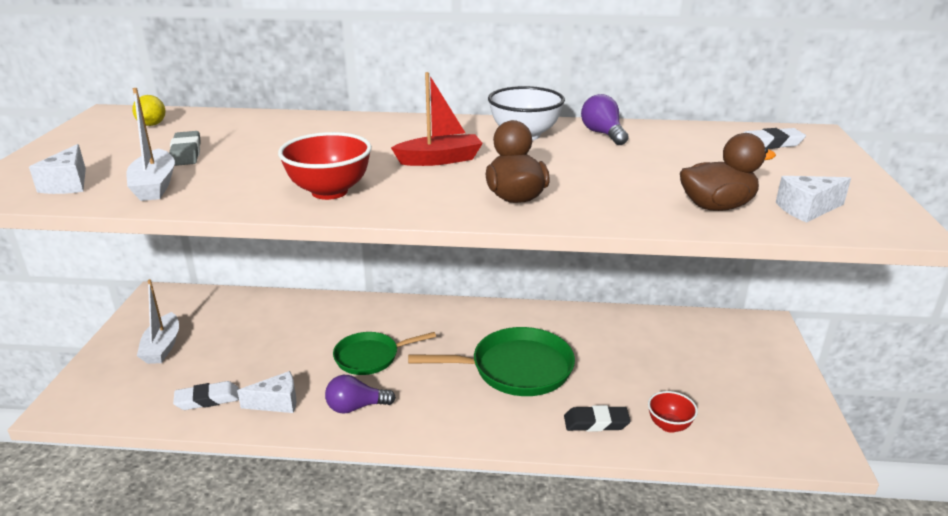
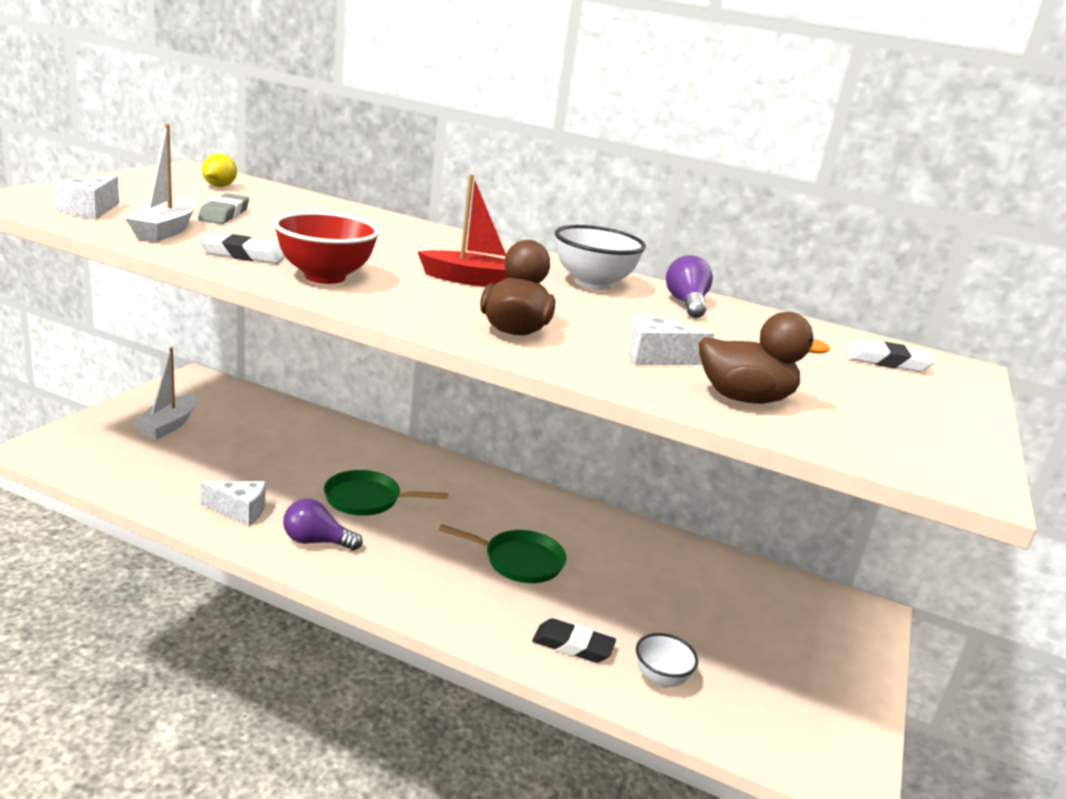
camera: 15 degrees right, 5 degrees down
white eraser [173,381,239,410] -> white eraser moved to [198,232,285,264]
green pan [408,327,575,396] -> green pan [439,524,566,583], size x0.65
red bowl [648,391,698,433] -> white bowl [636,633,698,688]
white cheese [776,176,851,223] -> white cheese moved to [628,313,714,365]

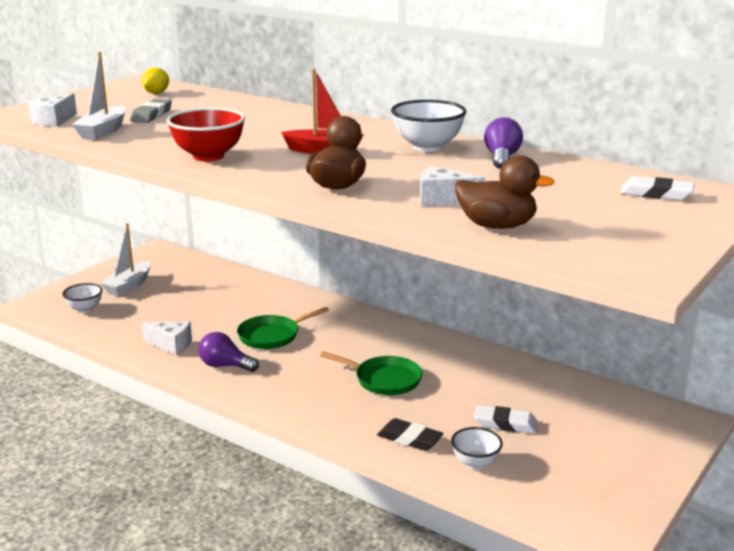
camera: 15 degrees right, 0 degrees up
white eraser [198,232,285,264] -> white eraser moved to [474,405,538,434]
green pan [324,470,448,516] -> green pan turned 45 degrees counterclockwise [237,307,329,349]
none -> white bowl [62,283,102,313]

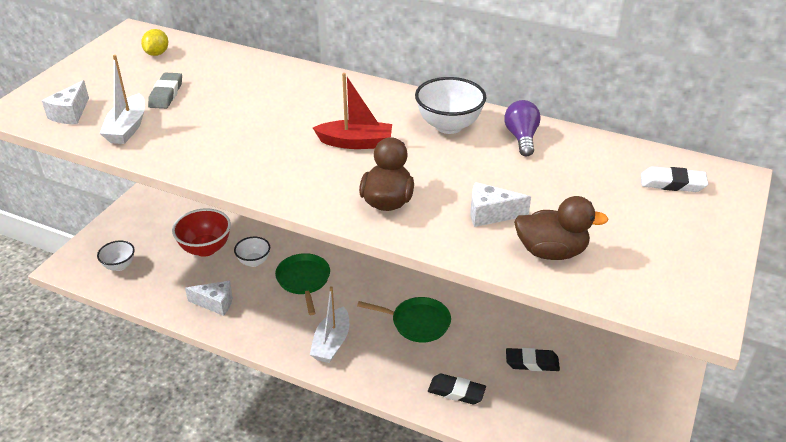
camera: 10 degrees left, 15 degrees up
white boat [100,223,151,296] -> white boat moved to [310,286,349,363]
red bowl [167,107,245,161] -> red bowl moved to [172,208,231,257]
purple light bulb [198,332,259,372] -> none
green pan [237,307,329,349] -> green pan turned 120 degrees clockwise [275,253,330,315]
white bowl [451,427,503,469] -> white bowl moved to [234,237,270,267]
white eraser [474,405,538,434] -> black eraser [506,348,560,371]

